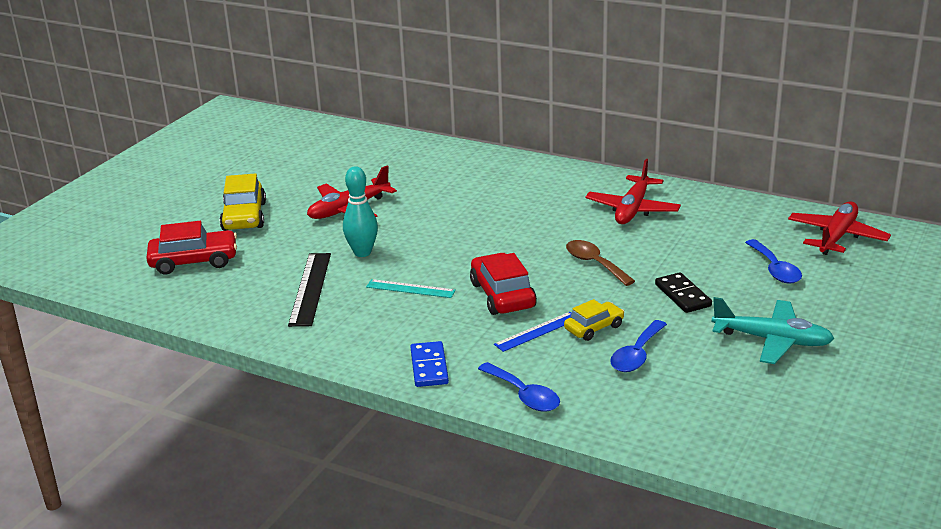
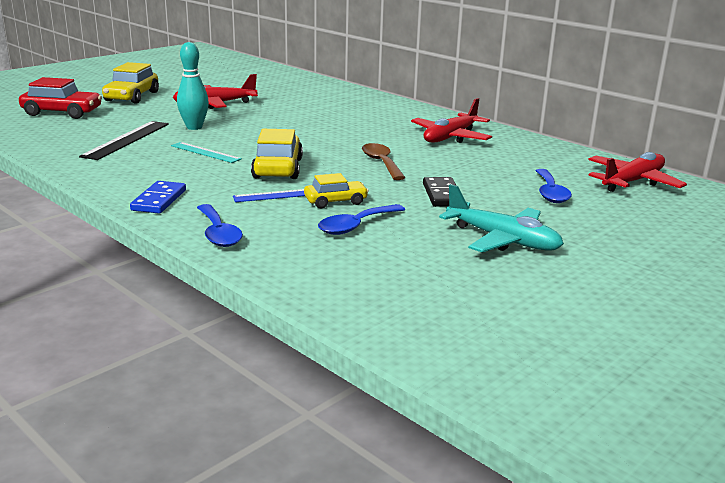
camera: 15 degrees right, 5 degrees down
red car [470,253,537,315] -> yellow car [251,129,303,179]

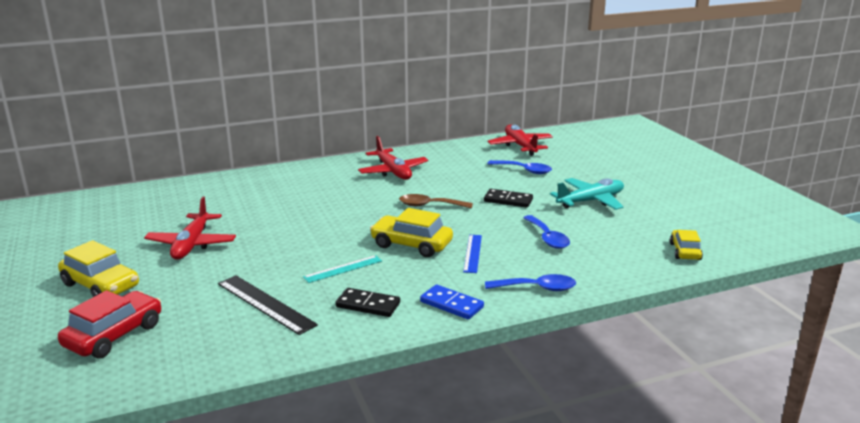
camera: 65 degrees left, 0 degrees up
turquoise bowling pin [177,42,209,130] -> none
yellow car [304,173,369,208] -> yellow car moved to [670,230,703,260]
none -> black domino [335,288,400,317]

